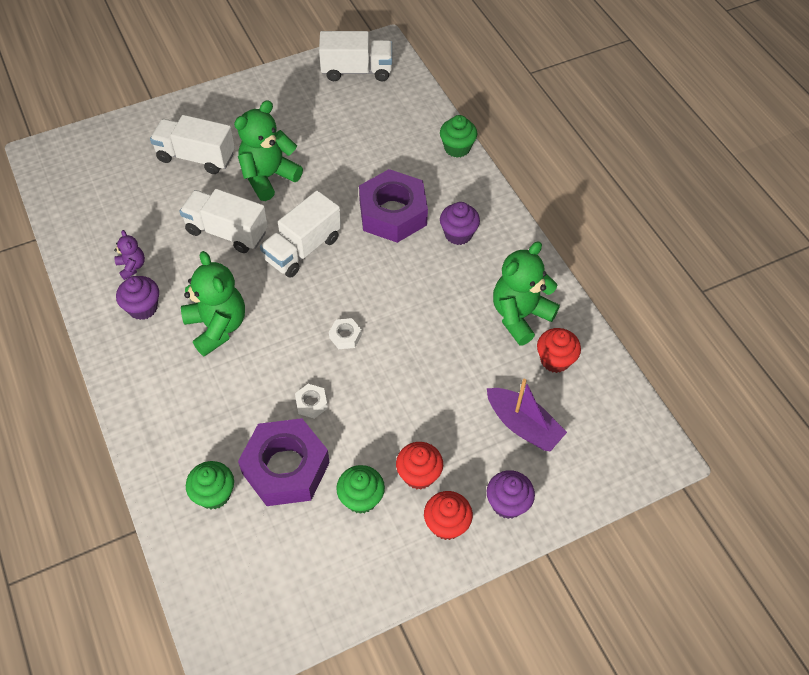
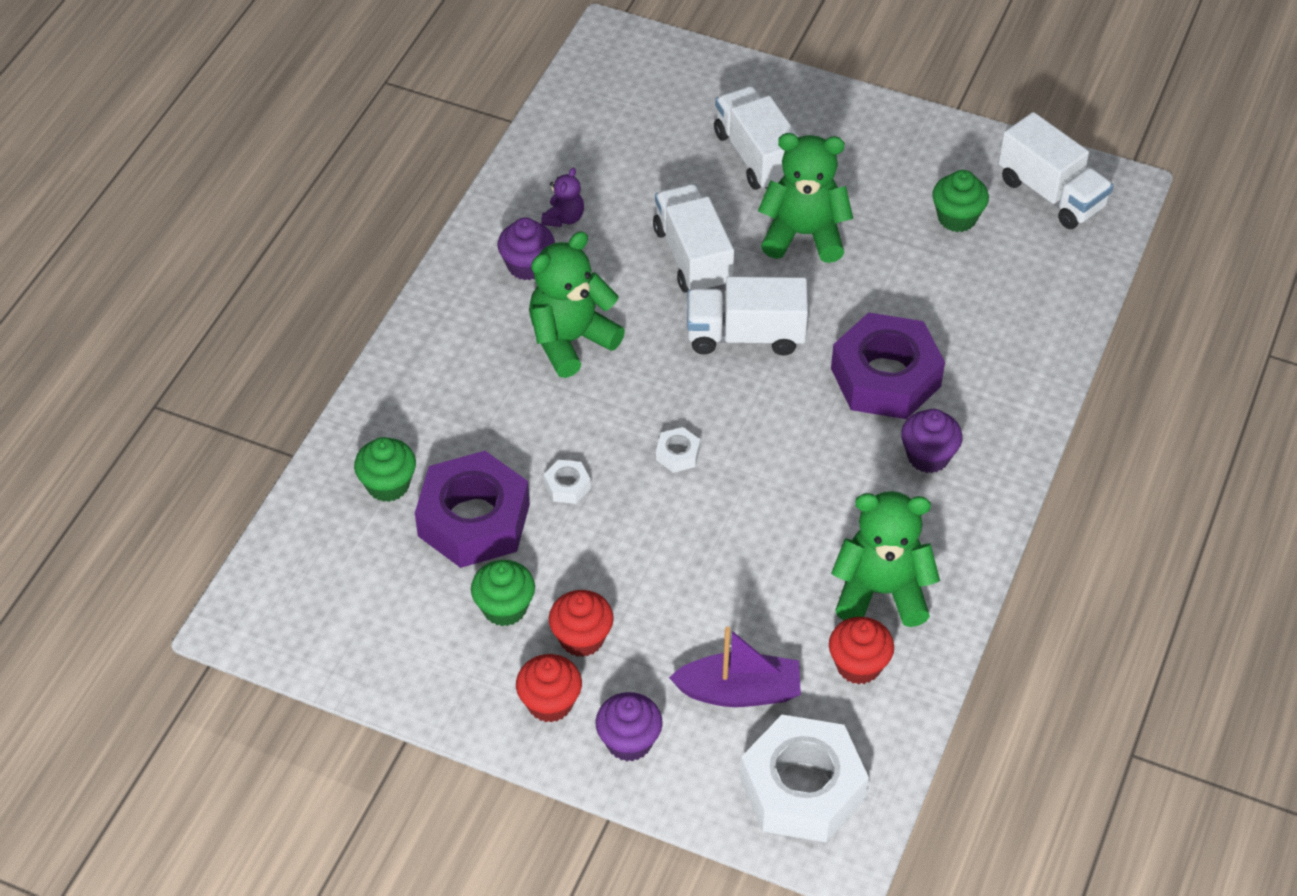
camera: 50 degrees right, 5 degrees down
green teddy bear [181,251,245,357] -> green teddy bear turned 150 degrees counterclockwise [529,231,625,378]
green cupcake [440,115,477,158] -> green cupcake moved to [932,170,989,232]
purple boat [487,379,567,452] -> purple boat turned 90 degrees counterclockwise [669,627,801,707]
none -> white nut [740,715,869,842]

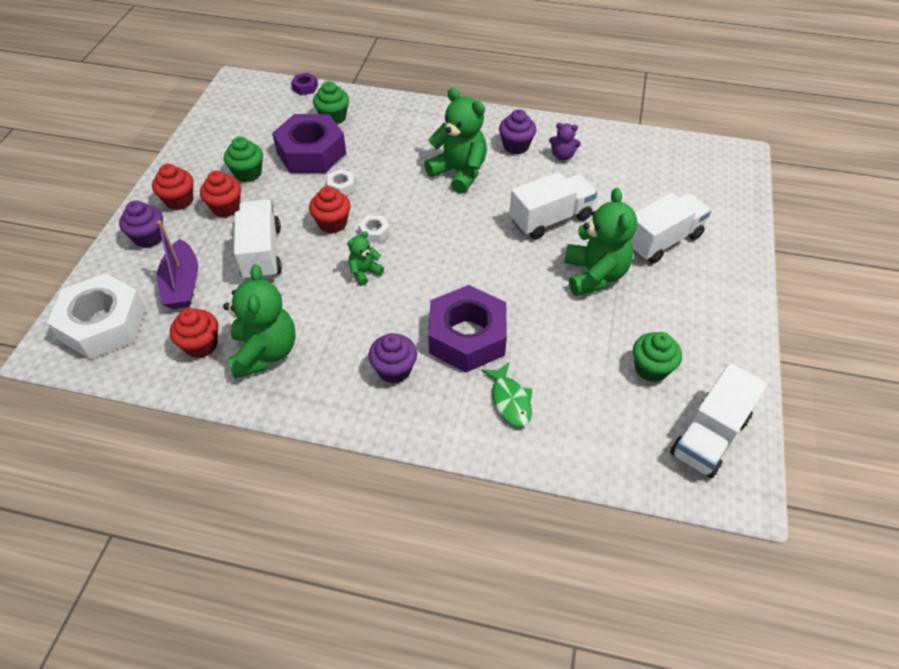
camera: 80 degrees right, 0 degrees up
white truck [687,276,808,356] -> white truck moved to [234,199,282,280]
none -> purple nut [291,73,318,95]
none -> red cupcake [309,186,351,234]
none -> green teddy bear [347,231,384,286]
none -> green fish [481,363,532,427]

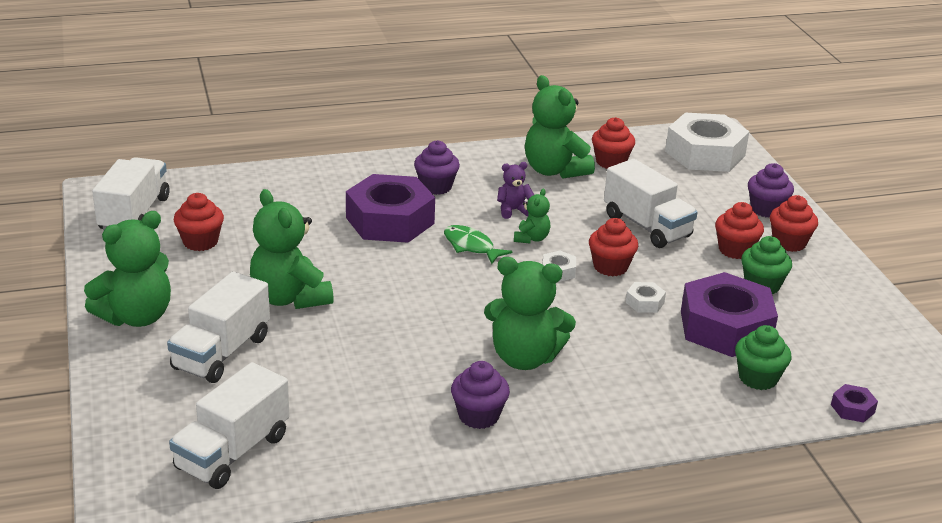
camera: 150 degrees right, 20 degrees down
purple boat [157,220,198,309] -> none
green fish [481,363,532,427] -> green fish moved to [444,225,512,264]
white truck [509,172,597,239] -> white truck moved to [169,362,289,489]
purple teddy bear [549,123,581,161] -> purple teddy bear moved to [497,162,534,219]
green cupcake [633,332,682,382] -> red cupcake [174,193,224,251]
none -> green teddy bear [84,211,171,327]

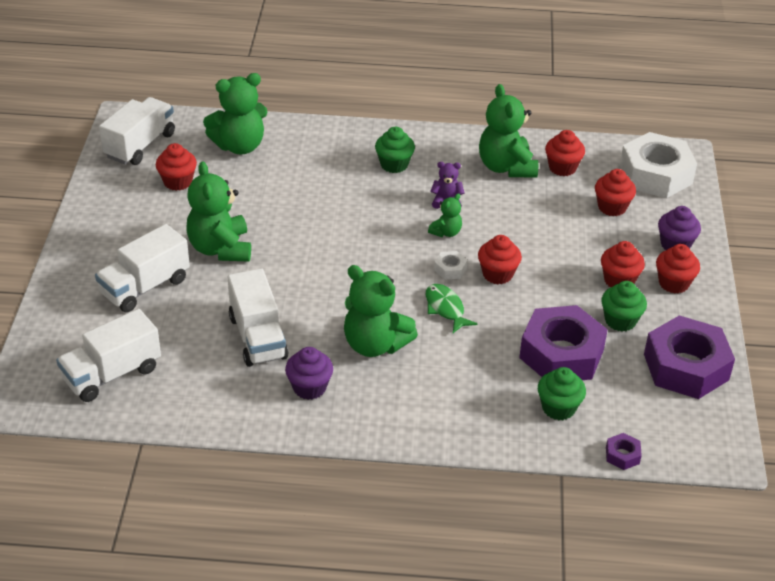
camera: 20 degrees right, 10 degrees up
green teddy bear [84,211,171,327] -> green teddy bear moved to [203,73,268,155]
purple nut [346,174,435,243] -> purple nut moved to [644,315,735,399]
purple cupcake [414,140,460,195] -> green cupcake [375,127,415,173]
green fish [444,225,512,264] -> green fish moved to [426,284,478,333]
white truck [604,159,698,248] -> white truck moved to [228,268,288,367]
white nut [626,282,666,313] -> none
none -> red cupcake [595,169,636,216]

